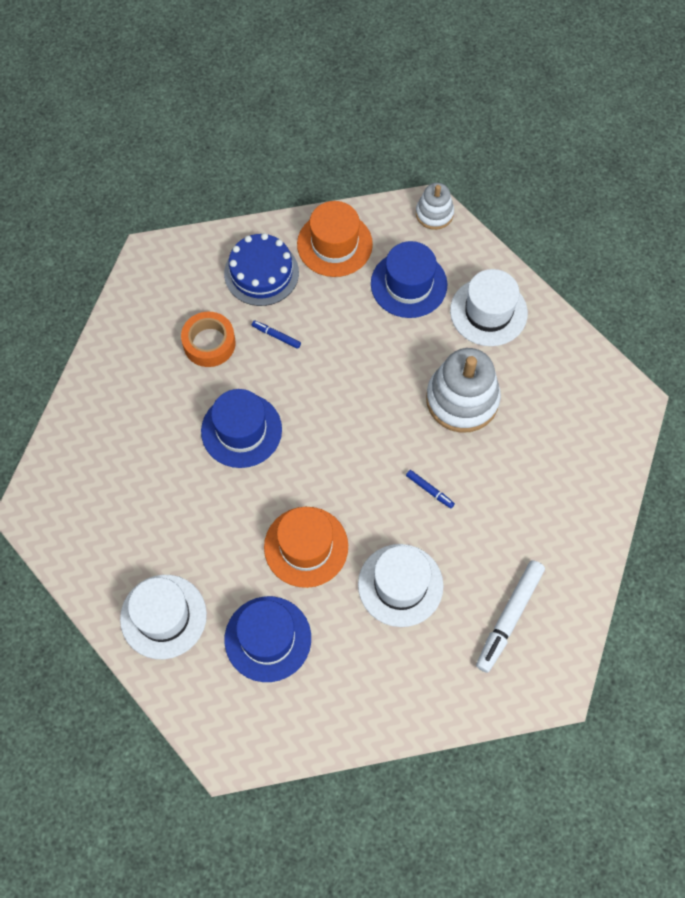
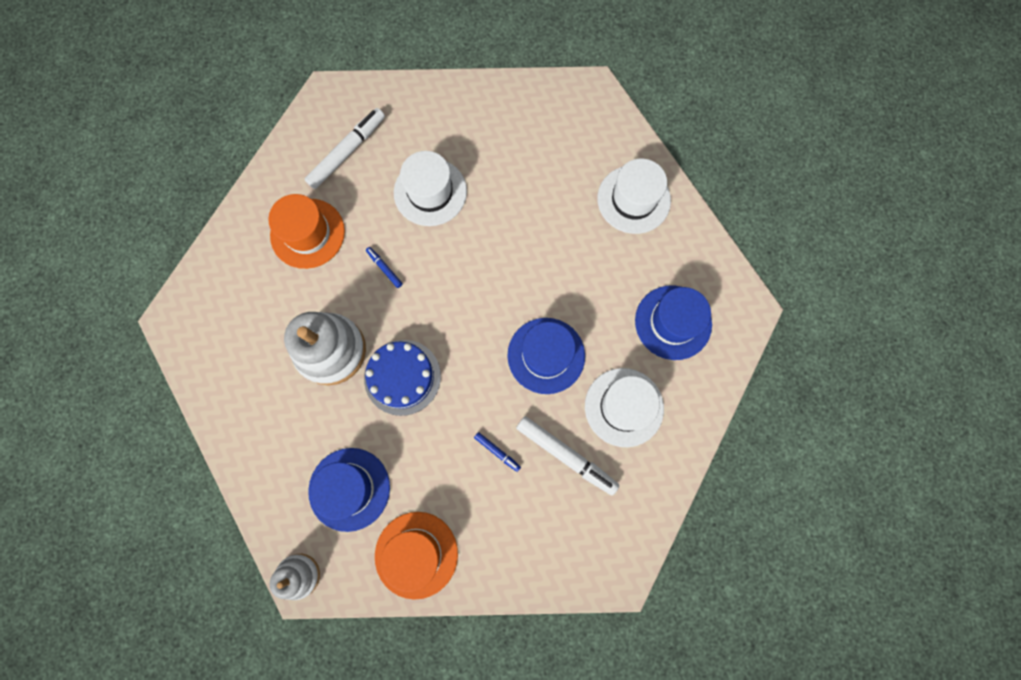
camera: 170 degrees left, 10 degrees up
orange tape [181,312,236,367] -> white marker [516,416,619,495]
blue cake [224,233,299,306] -> blue cake moved to [364,340,441,416]
blue hat [224,596,311,682] -> blue hat moved to [635,285,712,360]
orange hat [264,507,348,588] -> orange hat moved to [268,194,345,269]
white hat [450,269,528,346] -> white hat moved to [585,368,664,447]

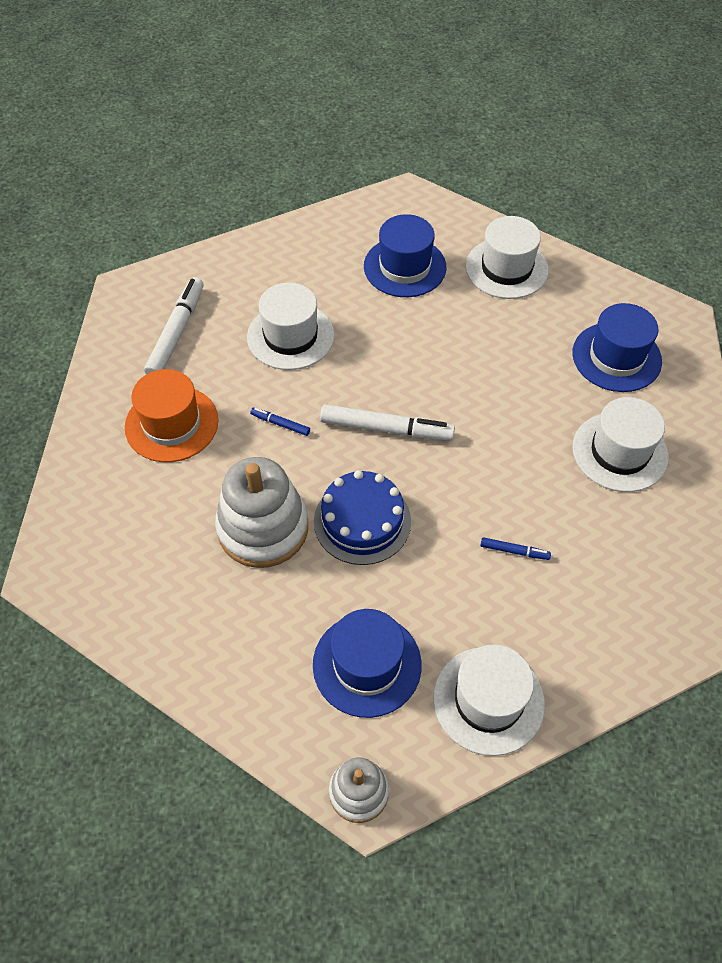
camera: 25 degrees left, 20 degrees down
orange hat [375,512,458,600] -> white hat [433,644,545,756]
blue hat [507,318,585,394] -> blue hat moved to [364,214,446,297]
white marker [516,416,619,495] -> white marker moved to [320,404,455,441]

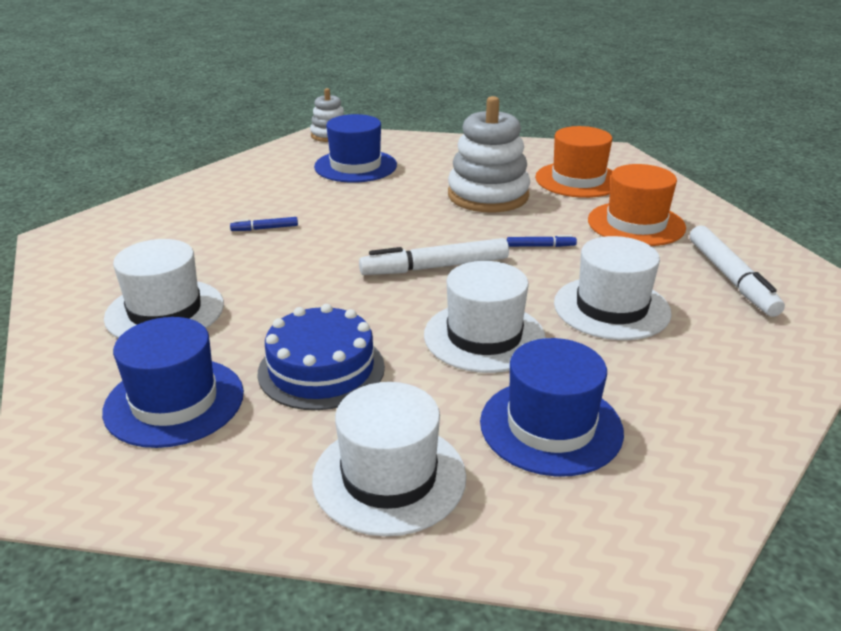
camera: 155 degrees right, 25 degrees down
blue cake [314,470,411,565] -> blue cake moved to [257,304,385,410]
white hat [433,644,545,756] -> white hat moved to [424,261,546,373]
none -> orange hat [535,126,613,198]

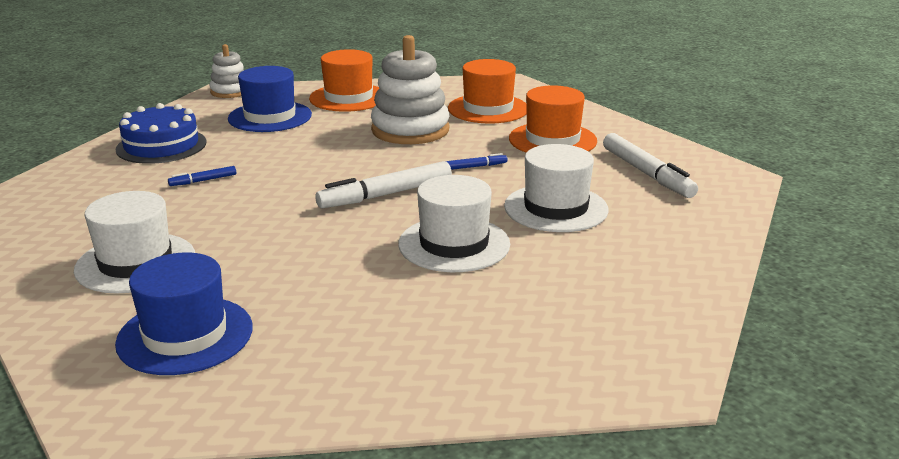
camera: 15 degrees left, 5 degrees down
blue cake [257,304,385,410] -> blue cake moved to [115,103,207,164]
white hat [312,382,466,536] -> none
blue hat [480,338,624,476] -> none
none -> orange hat [309,49,379,112]

